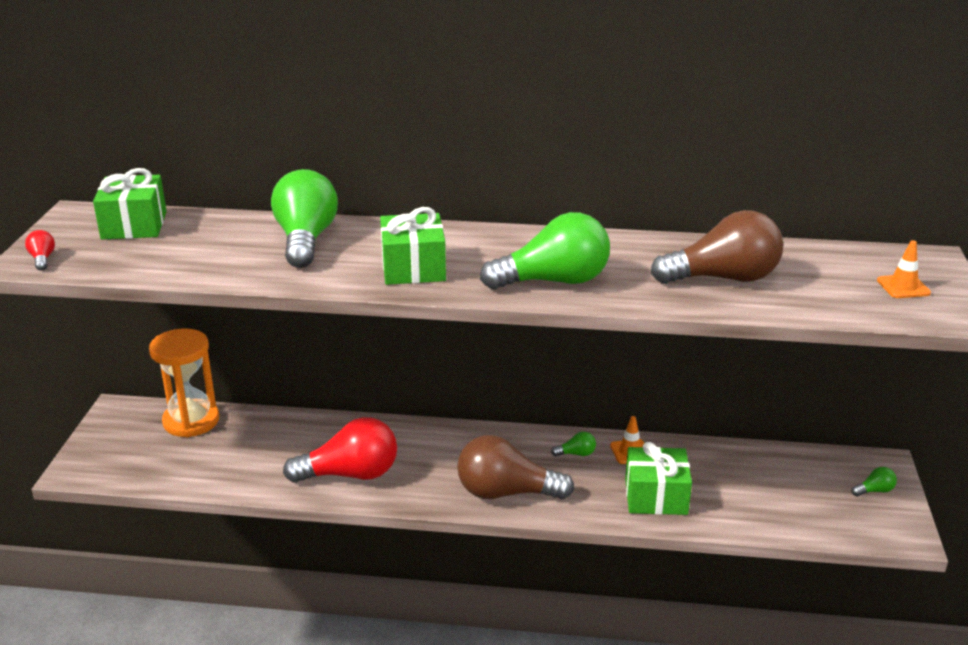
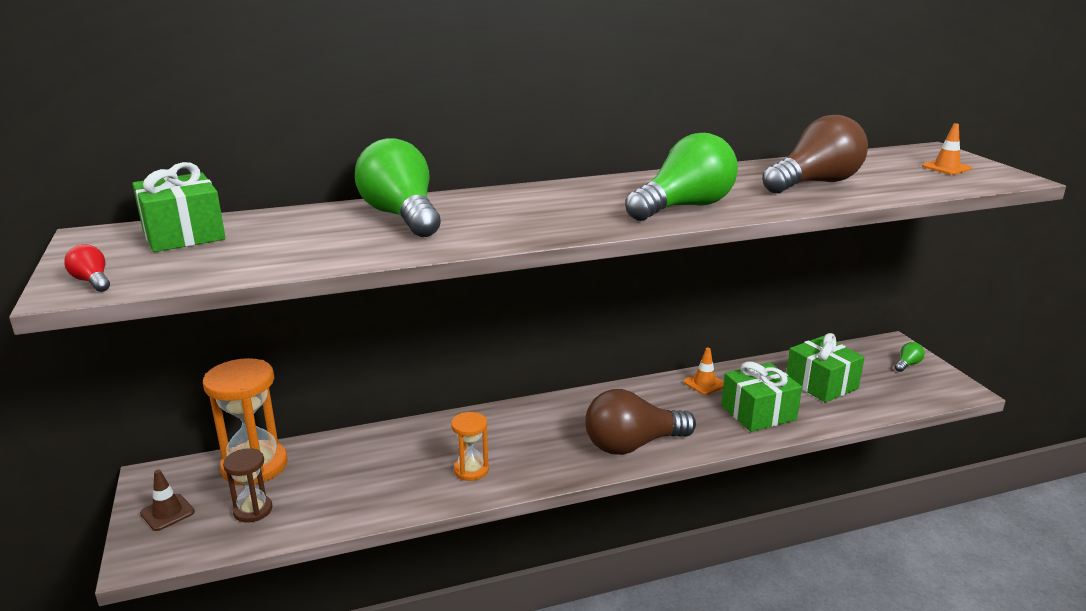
camera: 25 degrees left, 5 degrees down
red light bulb [283,417,397,483] -> orange hourglass [451,412,489,481]
green gift [380,207,446,285] -> green gift moved to [786,333,865,403]
green light bulb [551,432,596,456] -> none
none -> brown traffic cone [140,470,195,531]
none -> brown hourglass [223,448,272,523]

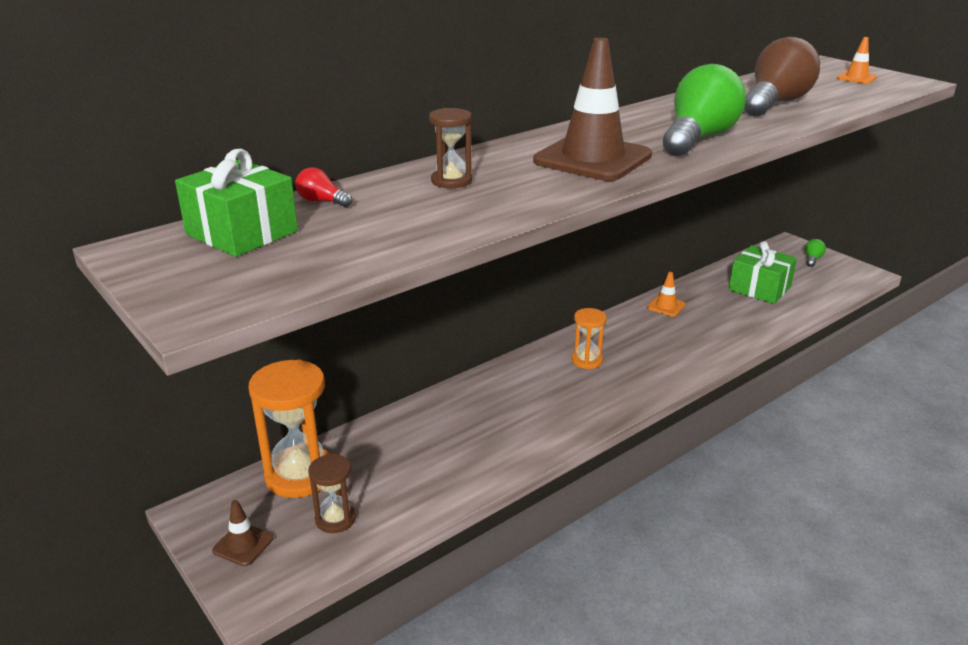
camera: 20 degrees left, 5 degrees up
red light bulb [64,244,110,292] -> red light bulb moved to [296,167,352,207]
green light bulb [355,138,441,237] -> brown hourglass [429,108,472,188]
orange hourglass [451,412,489,481] -> orange hourglass moved to [572,308,607,369]
brown light bulb [585,389,696,455] -> none
green gift [721,361,802,432] -> none
none -> brown traffic cone [533,38,652,181]

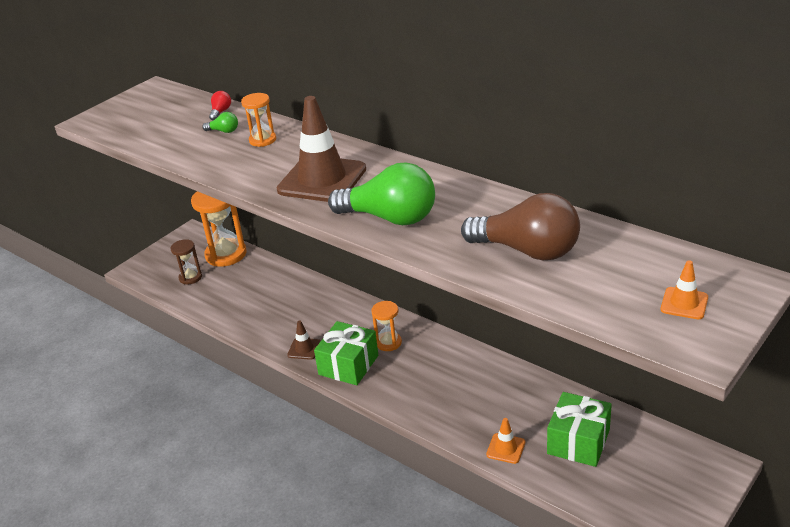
camera: 80 degrees right, 5 degrees up
green gift [175,149,298,257] -> green gift moved to [314,321,378,385]
brown traffic cone [212,500,274,566] -> brown traffic cone moved to [287,321,321,360]
brown hourglass [429,108,472,188] -> orange hourglass [241,93,276,147]
orange traffic cone [647,272,686,317] -> orange traffic cone moved to [486,418,525,464]
green light bulb [805,239,826,267] -> green light bulb moved to [203,112,238,133]

